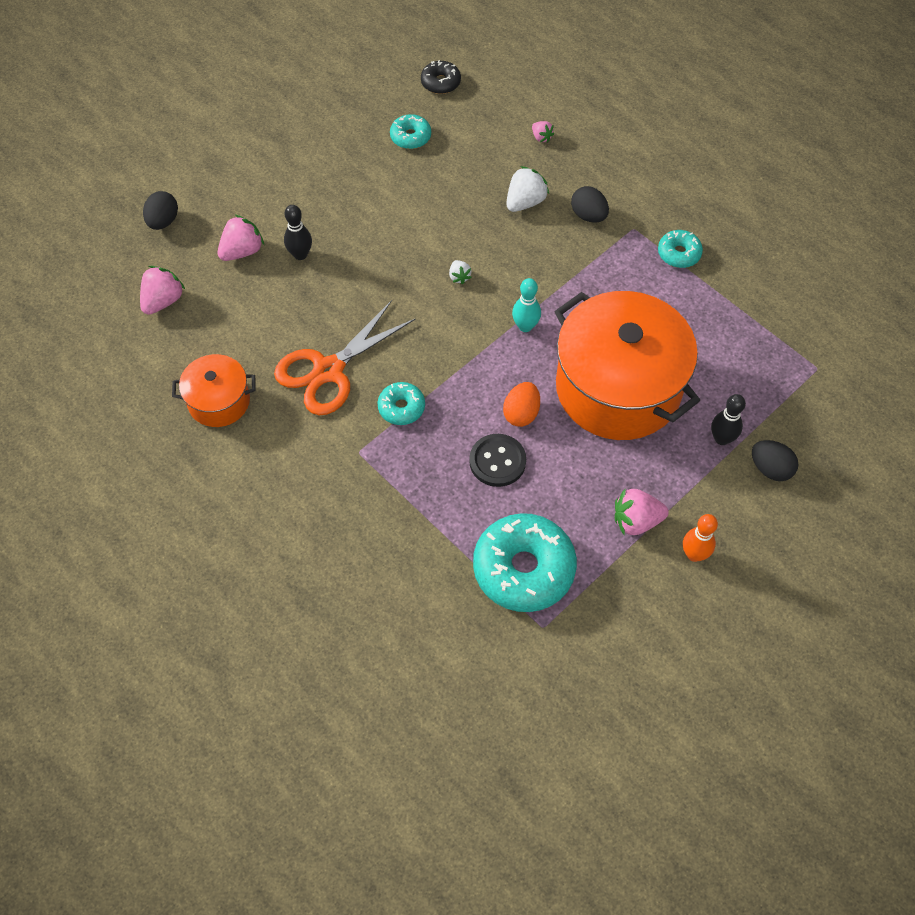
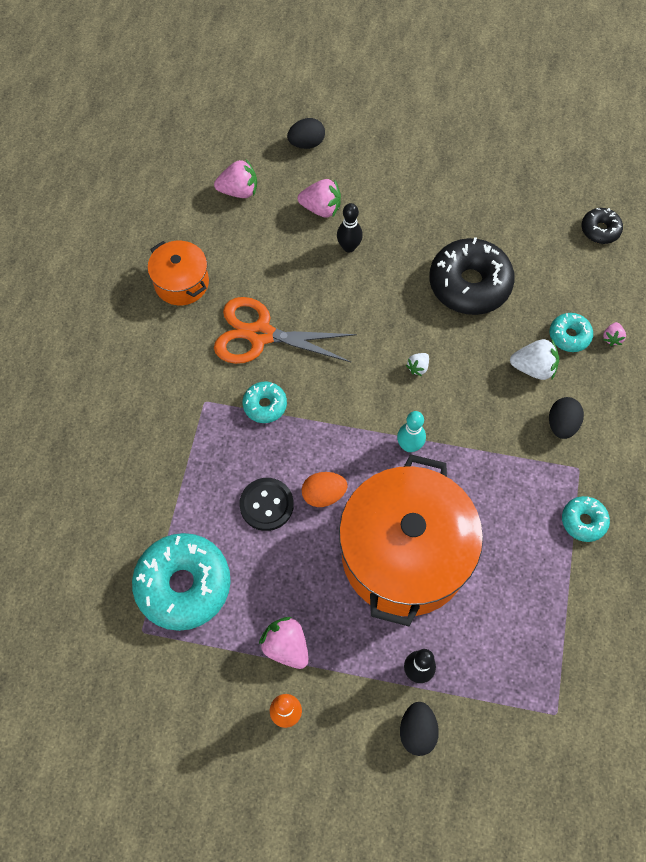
camera: 55 degrees right, 5 degrees up
turquoise donut [390,114,431,149] -> turquoise donut moved to [550,313,593,352]
none -> black donut [429,237,515,315]

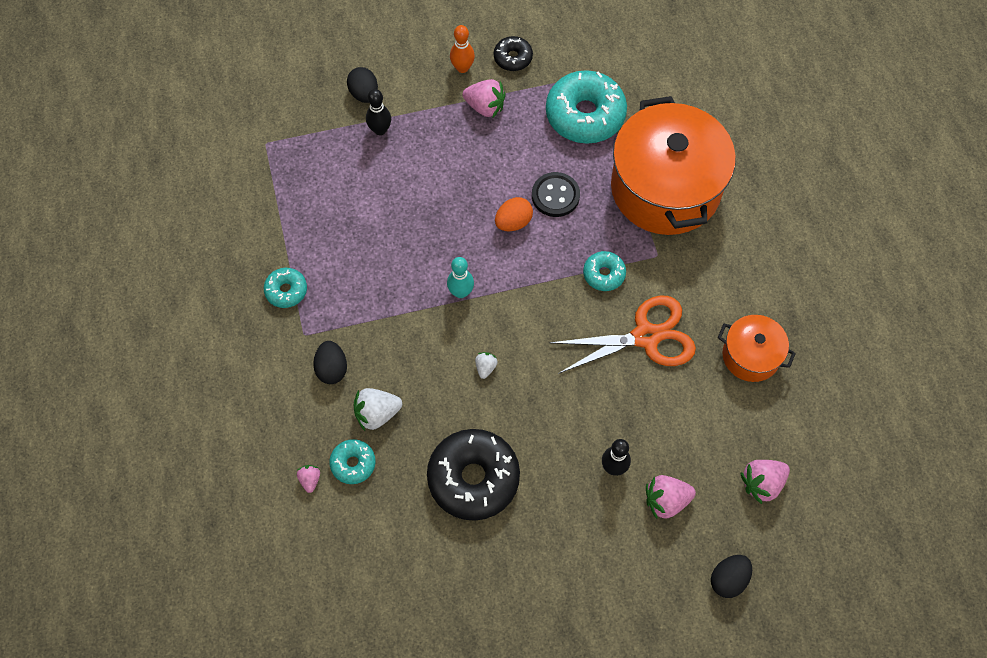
camera: 155 degrees right, 0 degrees up
orange pot [339,454,483,626] -> orange pot moved to [611,96,736,235]
black donut [582,208,623,244] -> black donut moved to [494,36,533,71]

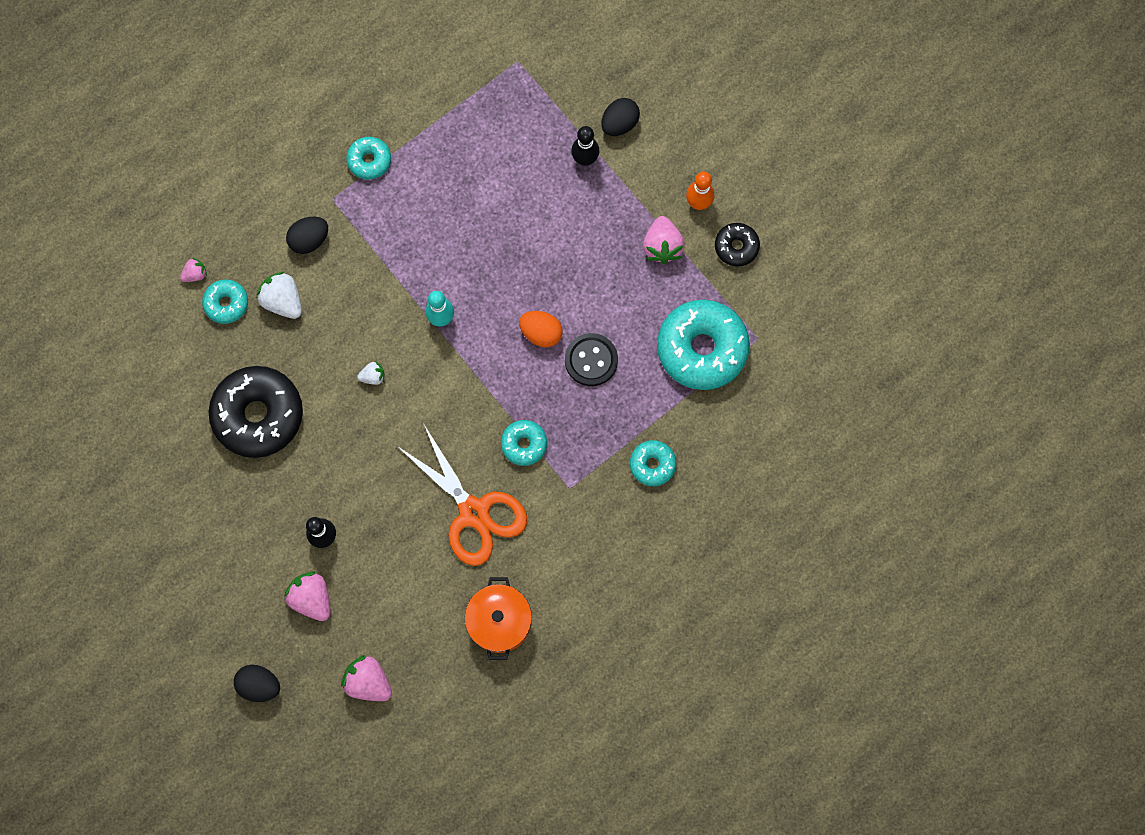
camera: 65 degrees right, 10 degrees up
orange pot [611,96,736,235] -> turquoise donut [630,440,676,486]

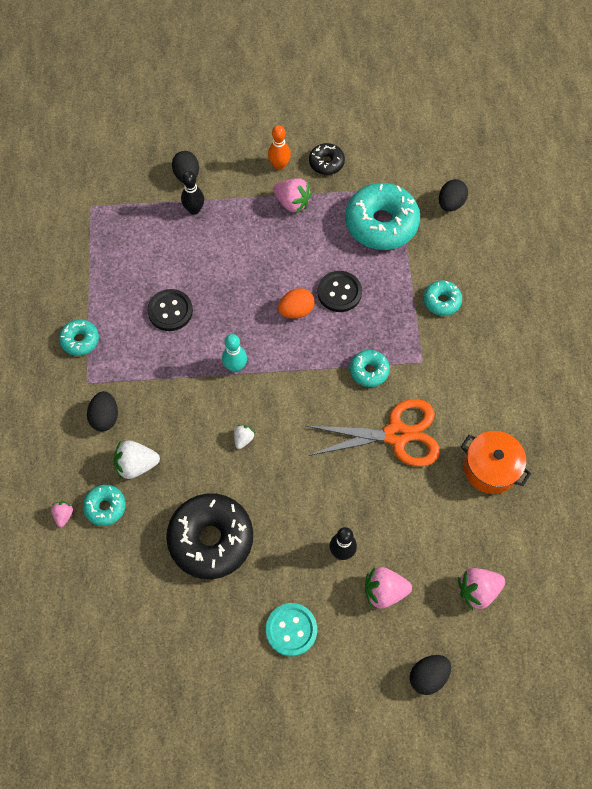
camera: 55 degrees left, 10 degrees down
none -> black button [147,289,193,331]
none -> turquoise button [266,603,317,656]
none -> black egg [439,179,468,212]

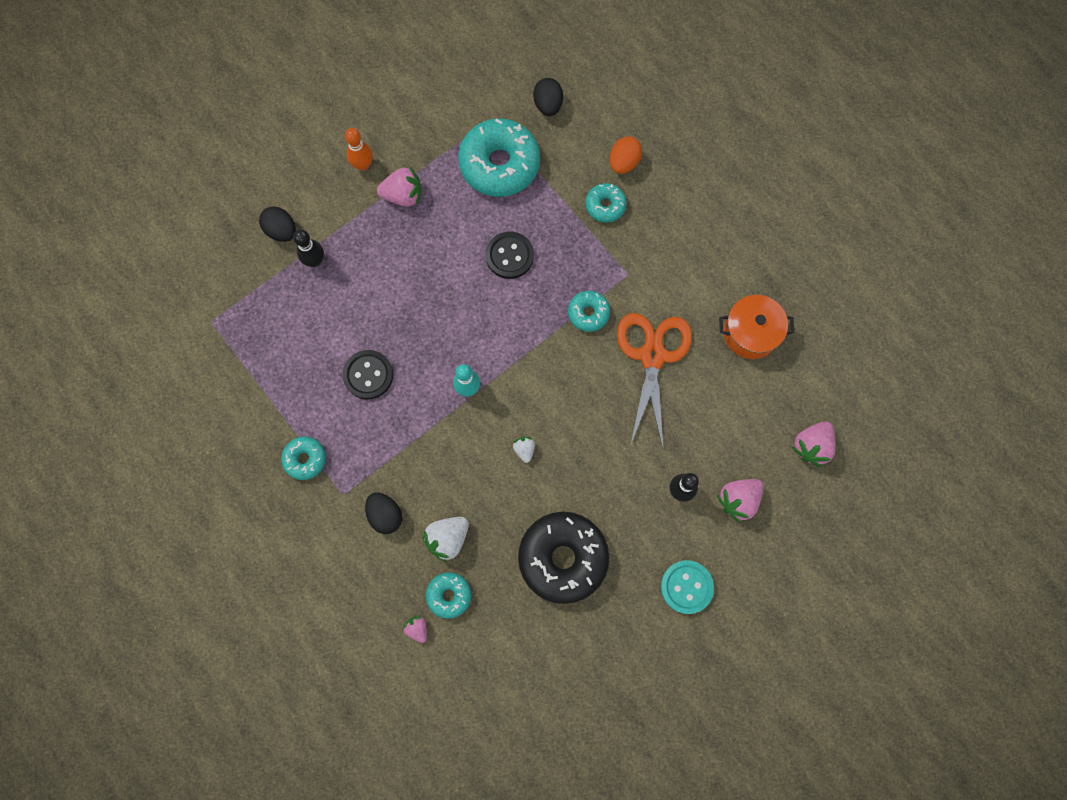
camera: 35 degrees left, 10 degrees up
orange egg [278,288,315,319] -> orange egg moved to [610,136,642,174]
orange scissors [306,399,440,467] -> orange scissors turned 45 degrees counterclockwise [617,313,692,447]
black donut [309,143,345,175] -> none
black egg [410,655,451,695] -> none

